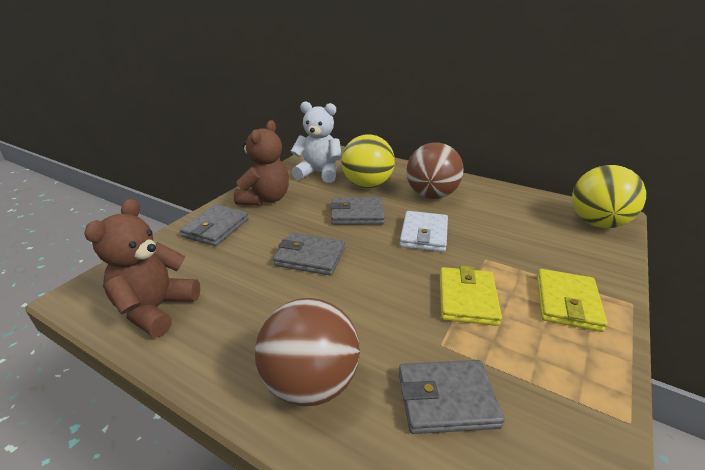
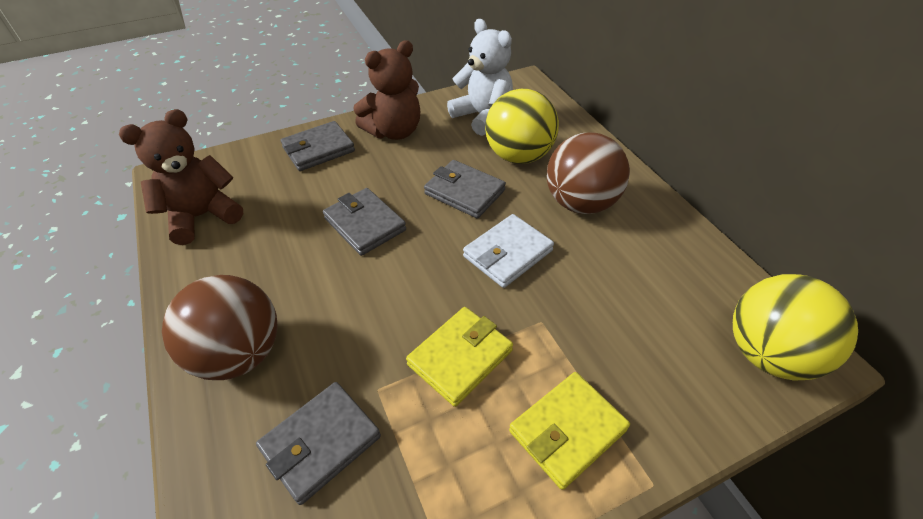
camera: 35 degrees right, 15 degrees up
grey wallet [399,360,505,434] -> grey wallet turned 75 degrees counterclockwise [256,382,381,505]

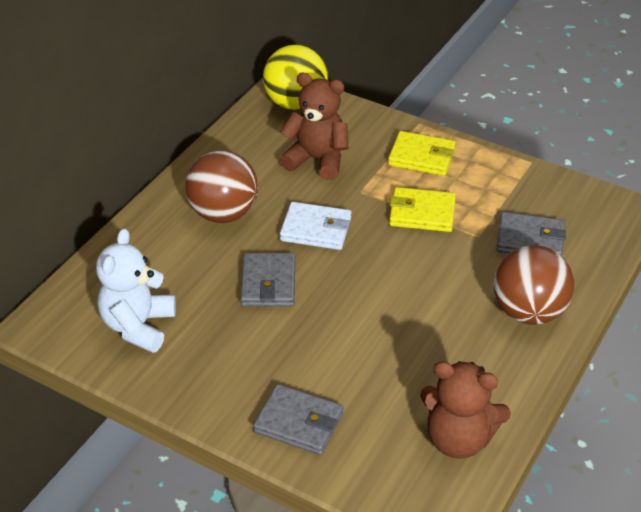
camera: 125 degrees left, 5 degrees down
grey wallet [323,188,406,256] -> none
brown teddy bear [353,40,420,140] -> brown teddy bear moved to [280,73,349,180]
yellow ball [485,89,559,164] -> none

